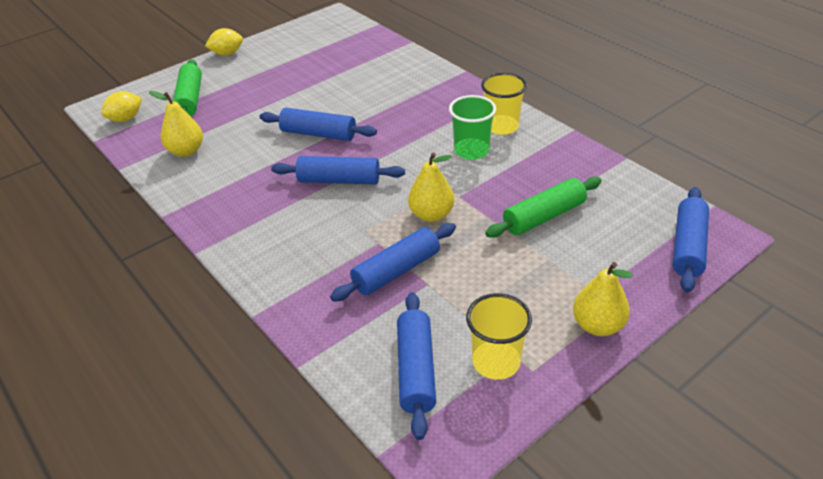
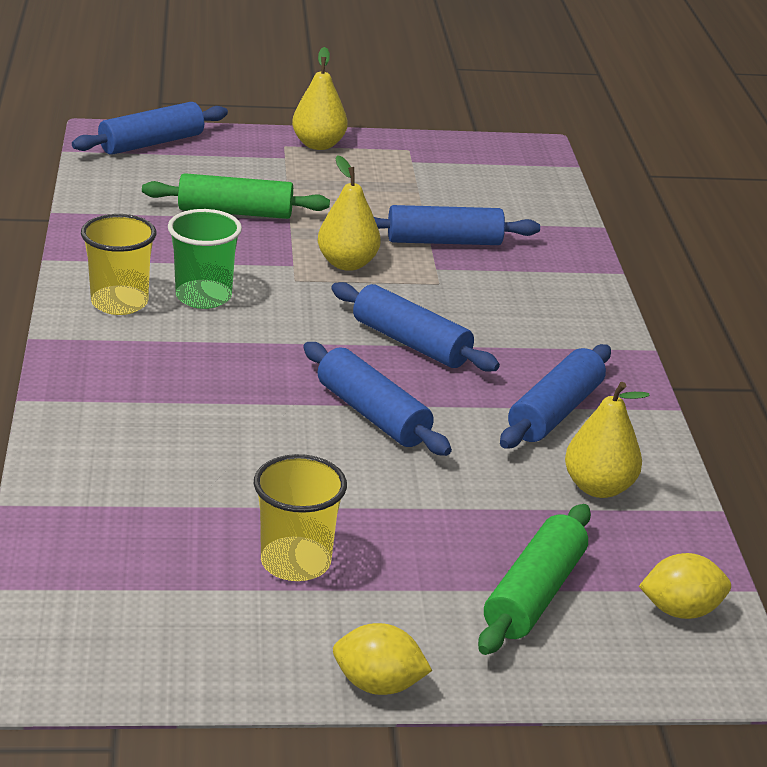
camera: 150 degrees left, 10 degrees down
blue rolling pin [397,292,436,440] -> blue rolling pin moved to [500,344,611,448]
yellow cup [466,293,532,380] -> yellow cup moved to [254,454,347,581]

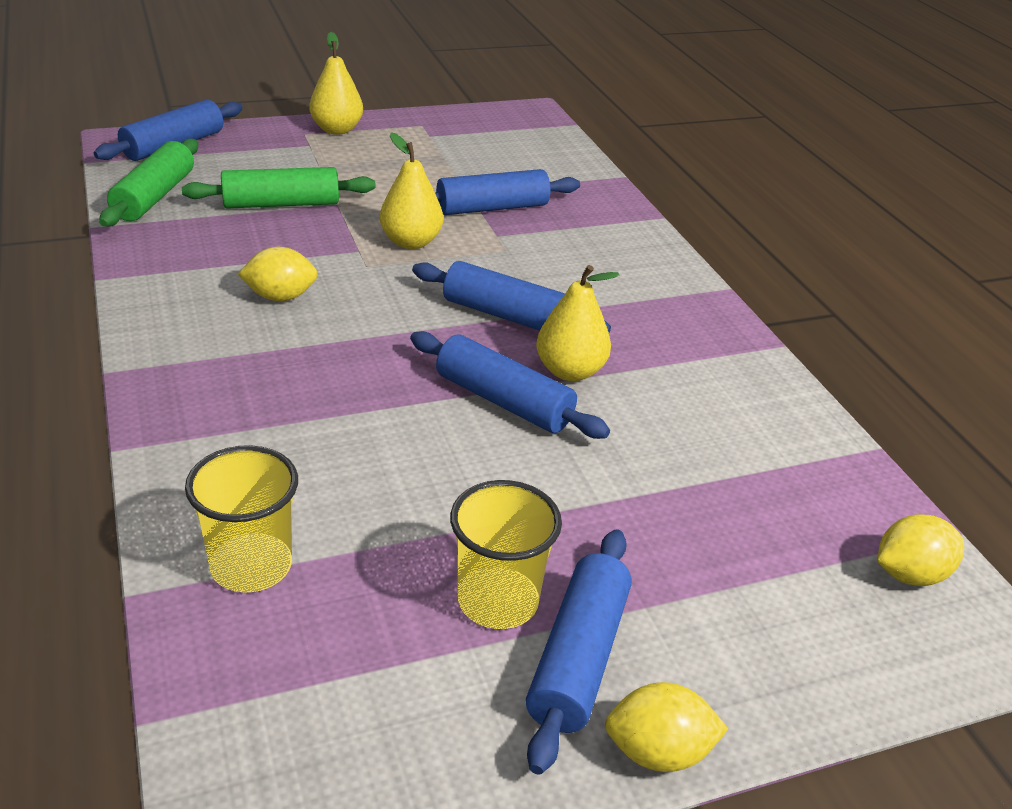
camera: 15 degrees left, 5 degrees up
yellow cup [81,214,156,315] -> yellow cup moved to [185,445,298,593]
green cup [168,209,242,309] -> yellow lemon [238,247,318,301]
green rolling pin [478,504,591,655] -> green rolling pin moved to [99,139,198,227]
blue rolling pin [500,344,611,448] -> blue rolling pin moved to [526,529,632,775]
yellow pear [565,382,649,498] -> yellow pear moved to [536,265,619,381]

